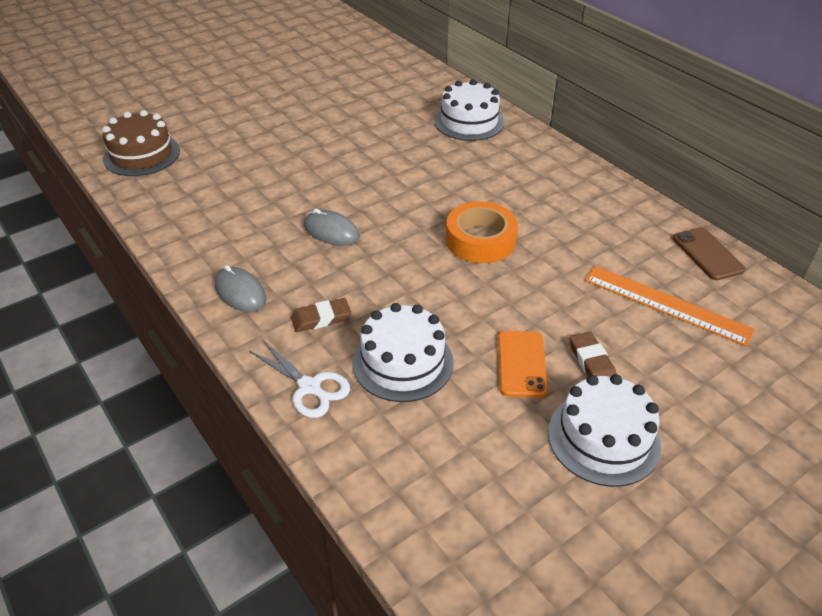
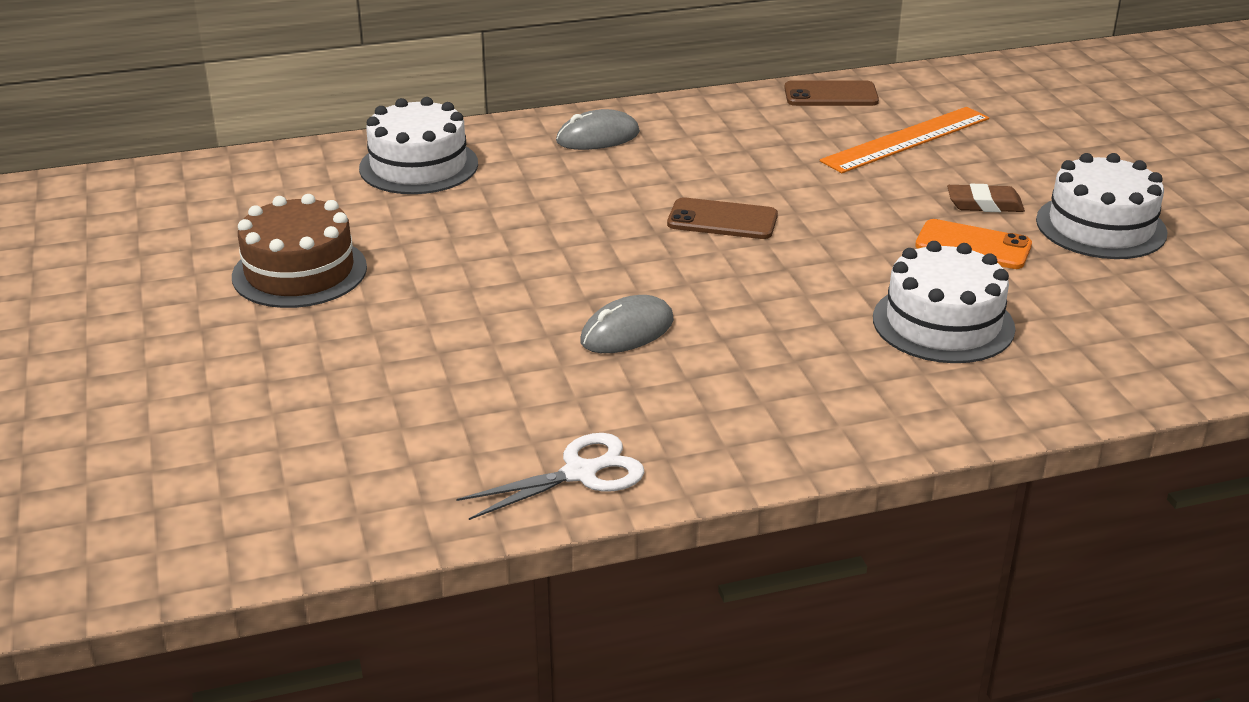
camera: 70 degrees left, 10 degrees down
brown cake [102,110,180,176] -> brown cake moved to [232,194,367,308]
grey mouse [215,265,266,312] -> grey mouse moved to [556,109,640,150]
white scissors [249,340,350,418] -> white scissors moved to [456,433,645,520]
brown eraser [291,298,351,332] -> none
orange tape [446,202,518,263] -> brown phone [667,197,778,239]

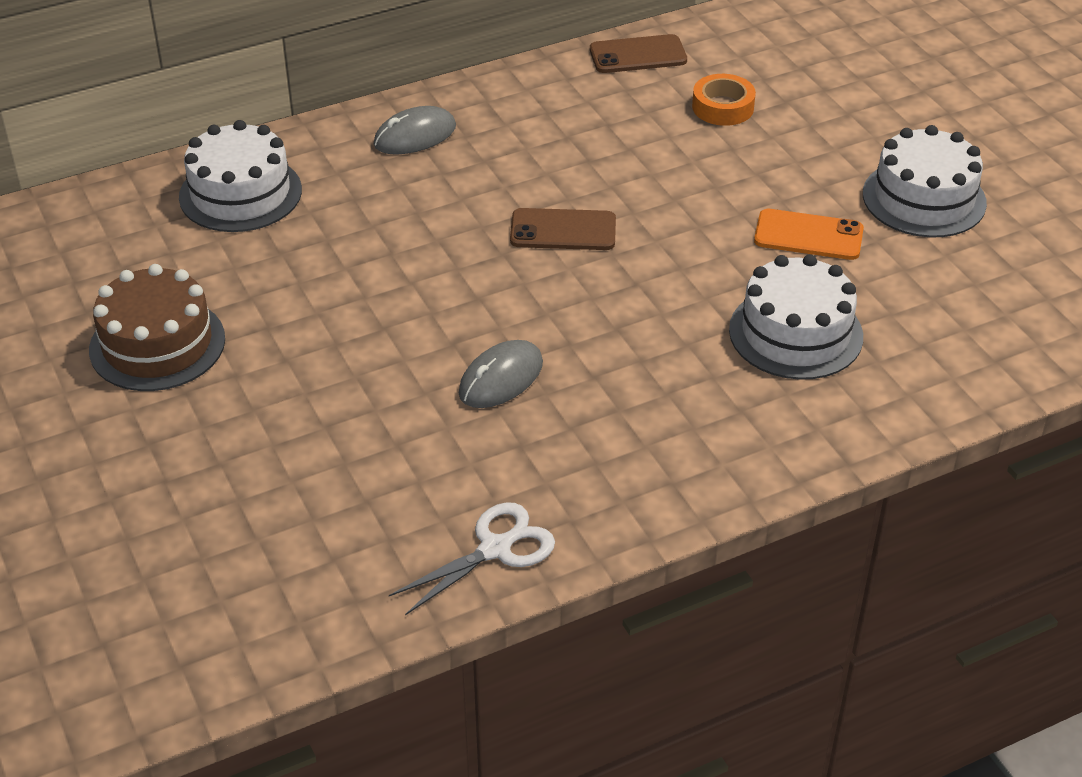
camera: 10 degrees left, 10 degrees up
orange ruler [820,107,989,173] -> orange tape [692,74,756,126]
brown eraser [947,184,1025,212] -> none

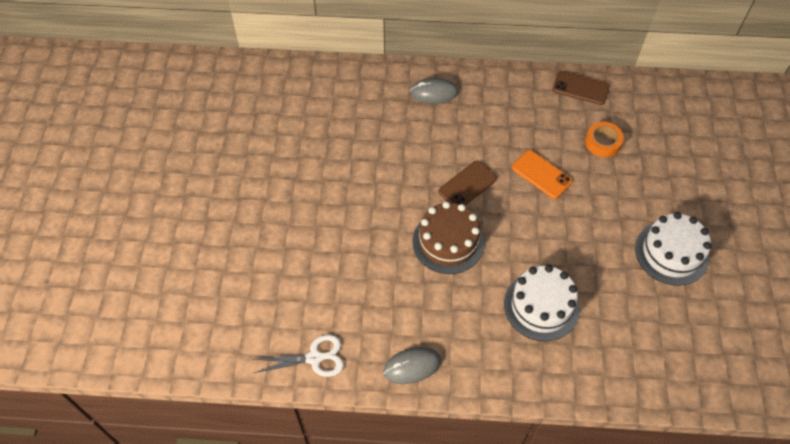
camera: 30 degrees right, 15 degrees up
brown cake [89,264,225,391] -> brown cake moved to [412,201,484,274]
white cake [179,120,302,232] -> none
grey mouse [459,340,543,408] -> grey mouse moved to [383,347,441,384]
brown phone [510,208,616,250] -> brown phone turned 75 degrees counterclockwise [438,161,497,206]
orange phone [754,209,864,260] -> orange phone moved to [512,150,572,199]

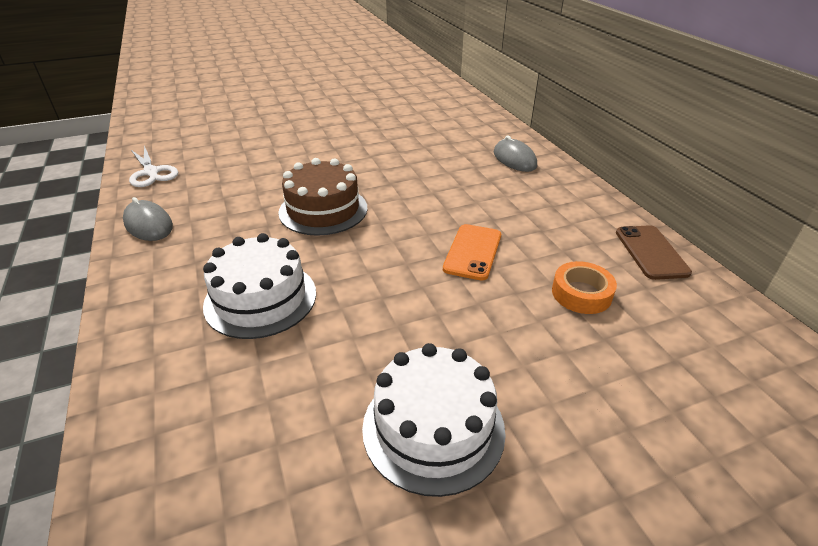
camera: 65 degrees right, 20 degrees down
brown phone [438,161,497,206] -> none

